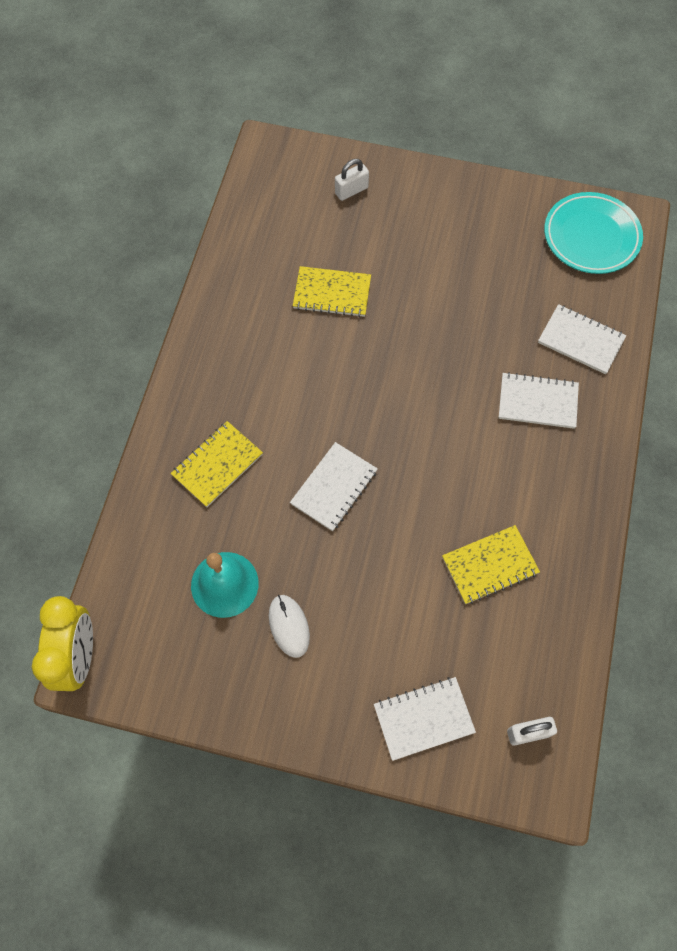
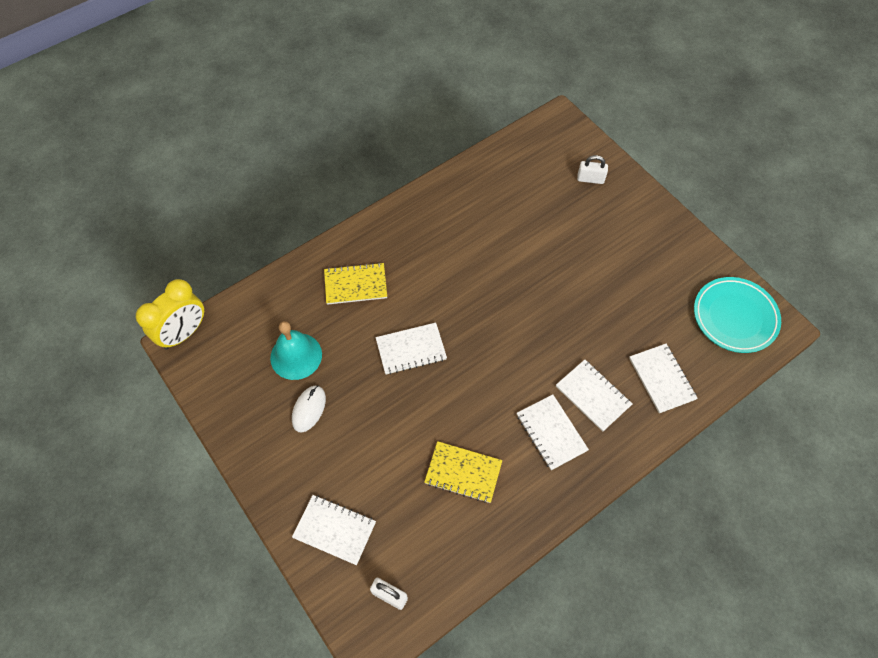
camera: 40 degrees right, 5 degrees down
yellow notebook [293,266,371,317] -> none
none -> white notebook [517,394,589,470]

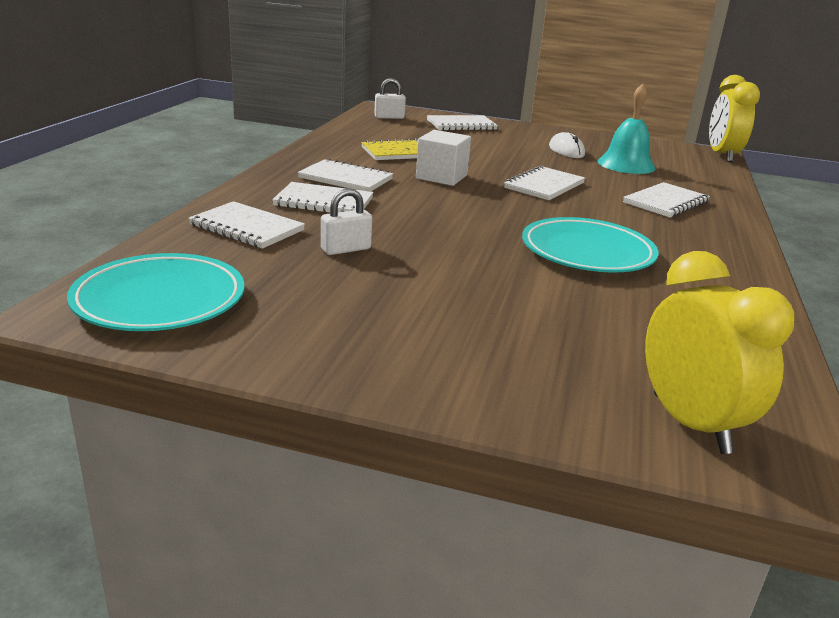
camera: 140 degrees right, 35 degrees down
yellow notebook [324,262,387,305] -> white notebook [623,182,710,218]
white padlock [577,155,608,184] -> white padlock moved to [321,188,372,255]
none -> white cube [416,130,471,186]
none -> turquoise plate [522,217,659,272]
none -> yellow clock [645,251,795,454]

